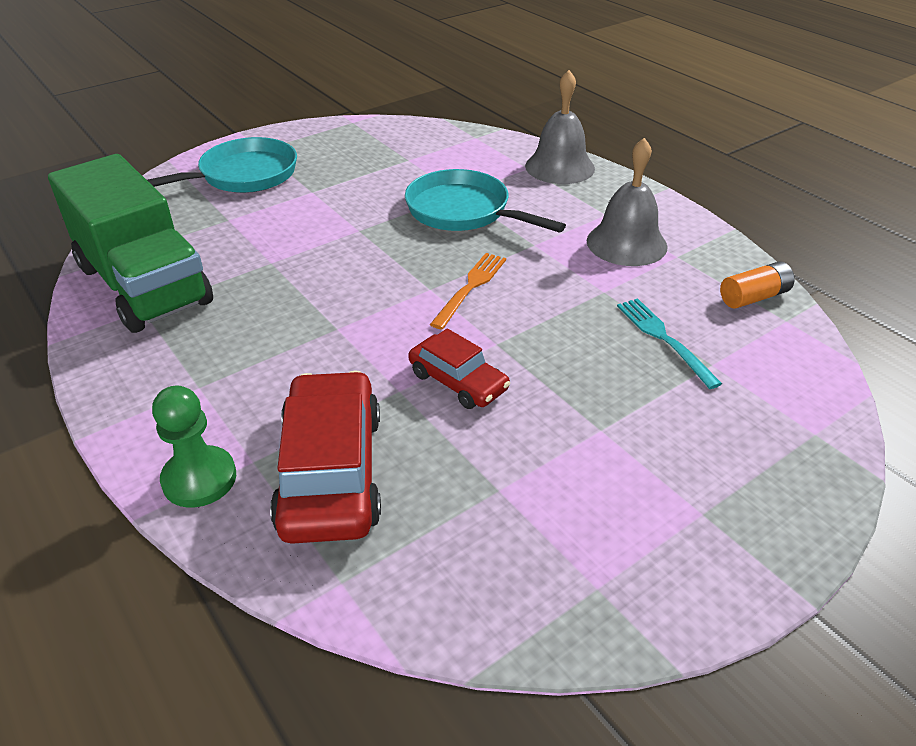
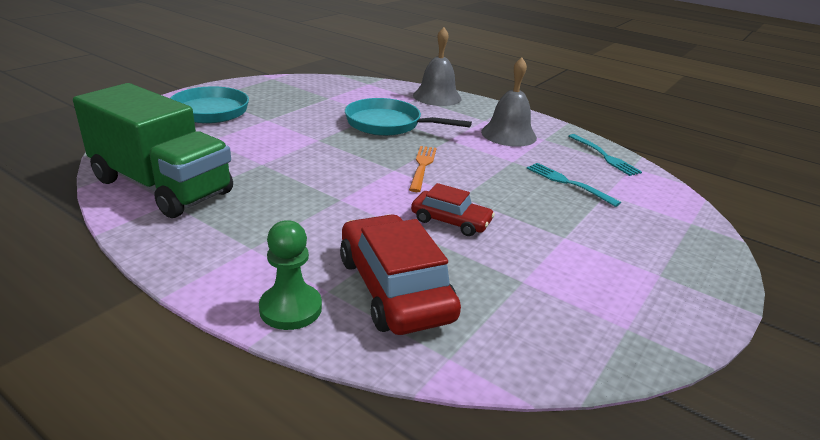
camera: 20 degrees left, 10 degrees down
orange battery [720,261,795,309] -> turquoise fork [568,134,642,176]

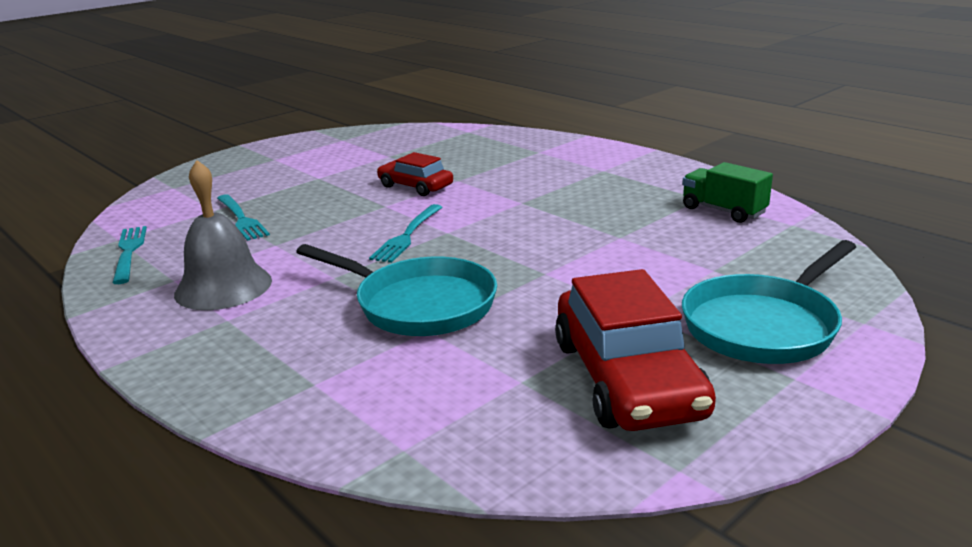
camera: 165 degrees left, 5 degrees down
green truck [73,83,233,218] -> green truck [682,162,773,223], size x0.47
green pawn [259,220,322,330] -> none
red car [340,214,461,335] -> red car moved to [555,269,716,431]
orange fork [409,146,437,192] -> turquoise fork [369,204,442,263]
grey bell [413,27,462,106] -> none

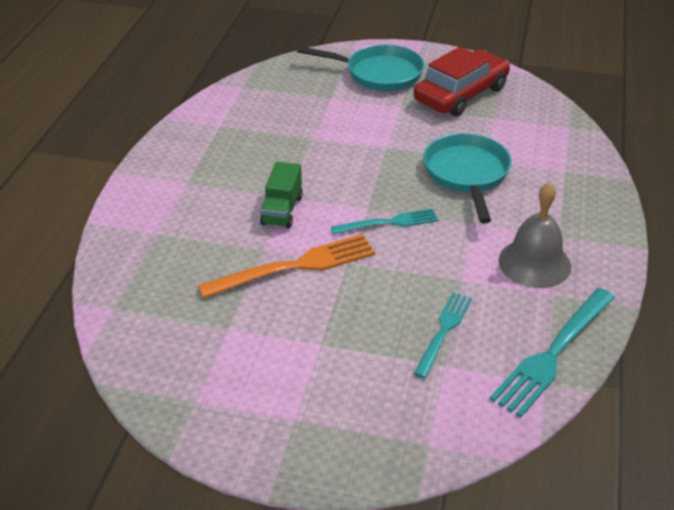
camera: 125 degrees left, 15 degrees up
turquoise fork [113,226,147,284] -> turquoise fork [490,288,615,418], size x1.59
red car [377,152,453,196] -> orange fork [198,234,375,299]
green truck [682,162,773,223] -> green truck moved to [260,162,303,228]

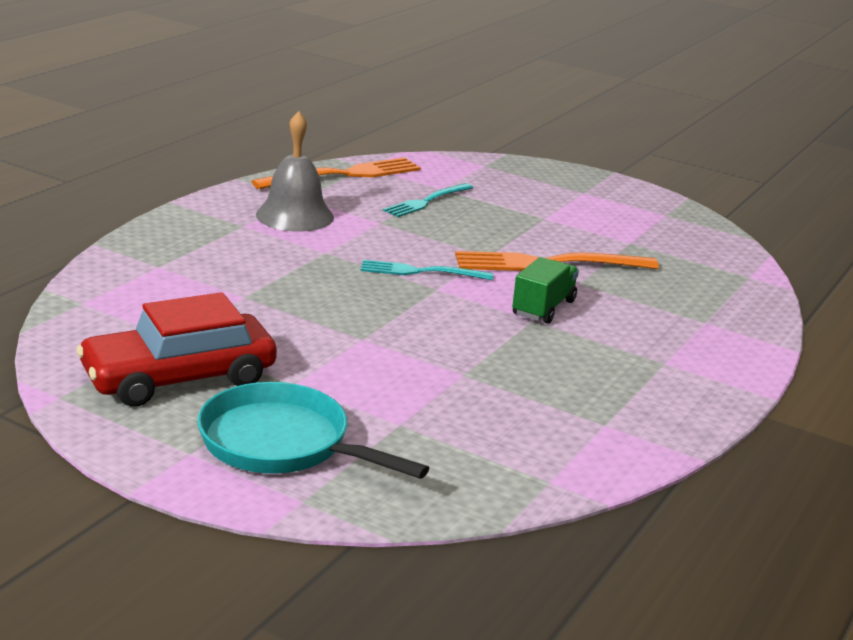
camera: 165 degrees left, 15 degrees down
turquoise pan [423,133,512,223] -> none
turquoise fork [490,288,615,418] -> orange fork [251,157,421,189]

